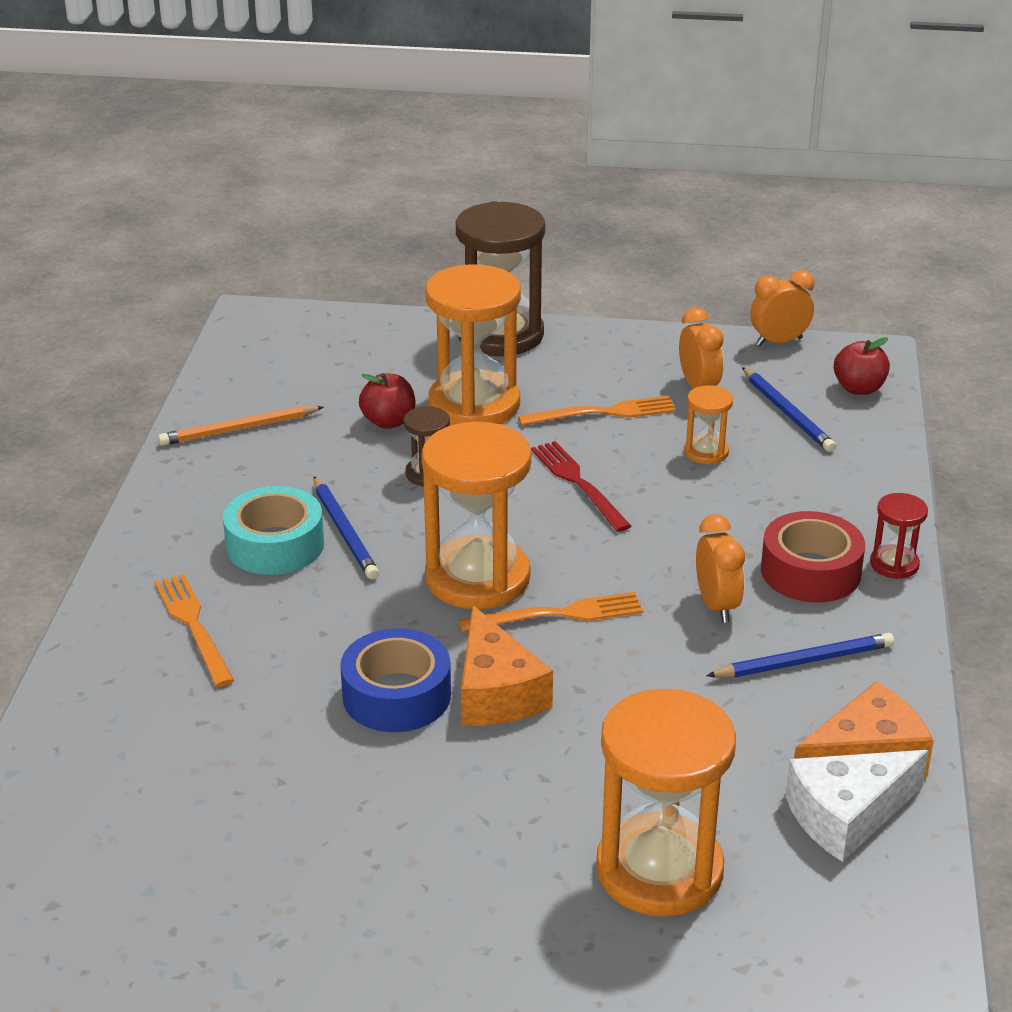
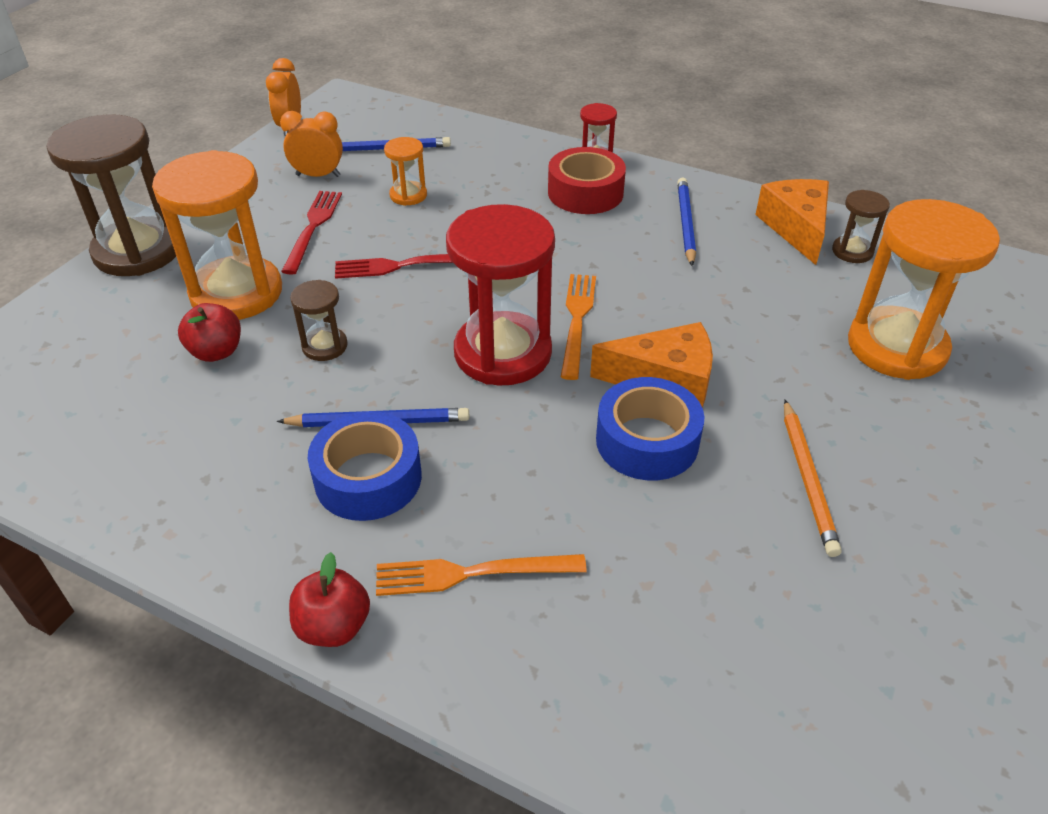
camera: 70 degrees left, 10 degrees up
orange pencil [158,406,324,446] -> orange pencil moved to [784,400,842,557]
turquoise tape [223,486,324,575] -> blue tape [308,411,422,521]
orange hourglass [421,422,532,609] -> red hourglass [446,204,555,386]
orange fork [518,396,676,426] -> red fork [281,191,342,275]
orange clock [696,514,745,623] -> none
white cheese [785,750,929,862] -> brown hourglass [832,190,890,263]
red apple [834,337,890,395] -> red apple moved to [289,552,370,647]

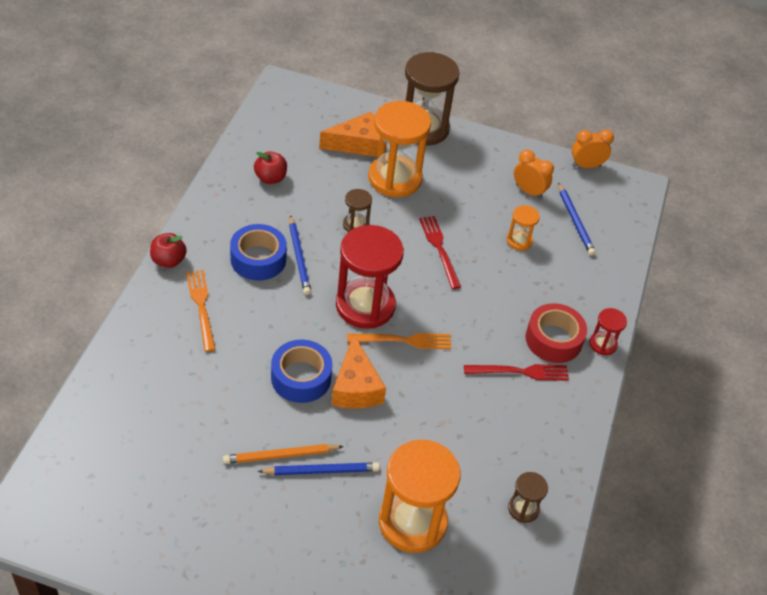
camera: 75 degrees right, 5 degrees up
red apple [178,303,241,362] -> red apple moved to [254,151,287,184]
orange clock [280,111,343,177] -> orange clock turned 45 degrees counterclockwise [514,150,554,199]
red fork [281,191,342,275] -> red fork moved to [464,364,569,381]
blue pencil [677,178,696,266] -> blue pencil moved to [258,462,380,475]
orange cheese [755,179,829,265] -> orange cheese moved to [319,112,380,157]

